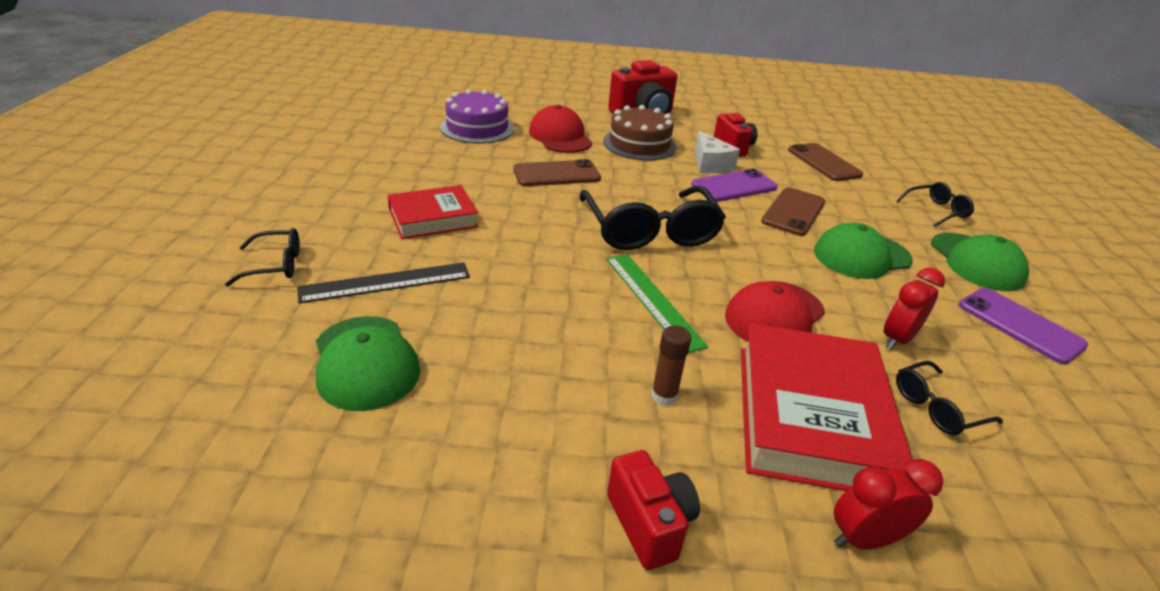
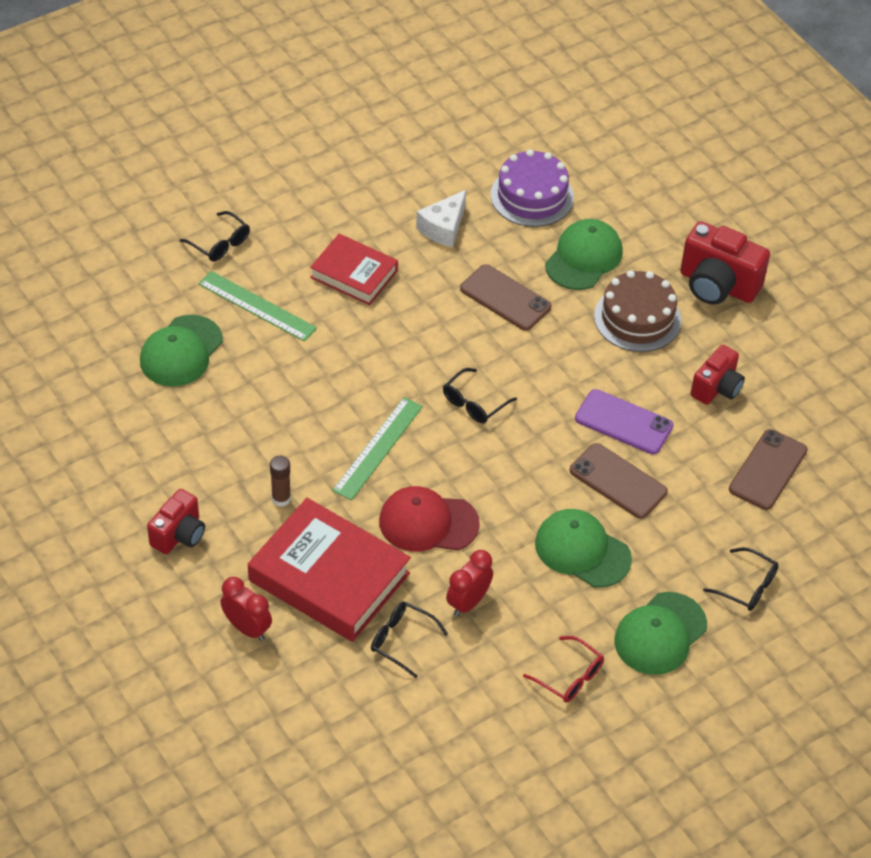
camera: 55 degrees right, 15 degrees up
black ruler [297,263,470,304] -> green ruler [198,271,317,342]
red cap [529,105,592,153] -> green cap [545,219,623,290]
black glasses [579,186,726,250] -> black glasses [443,368,517,423], size x0.49
white cheese [695,131,740,173] -> white cheese moved to [416,190,466,247]
red book [741,323,912,491] -> red book turned 60 degrees clockwise [248,498,411,642]
brown phone [761,187,825,236] -> brown phone turned 45 degrees clockwise [570,443,668,519]
red clock [884,268,945,350] -> red clock turned 60 degrees counterclockwise [446,550,493,617]
purple phone [959,288,1088,364] -> red glasses [523,636,604,703]

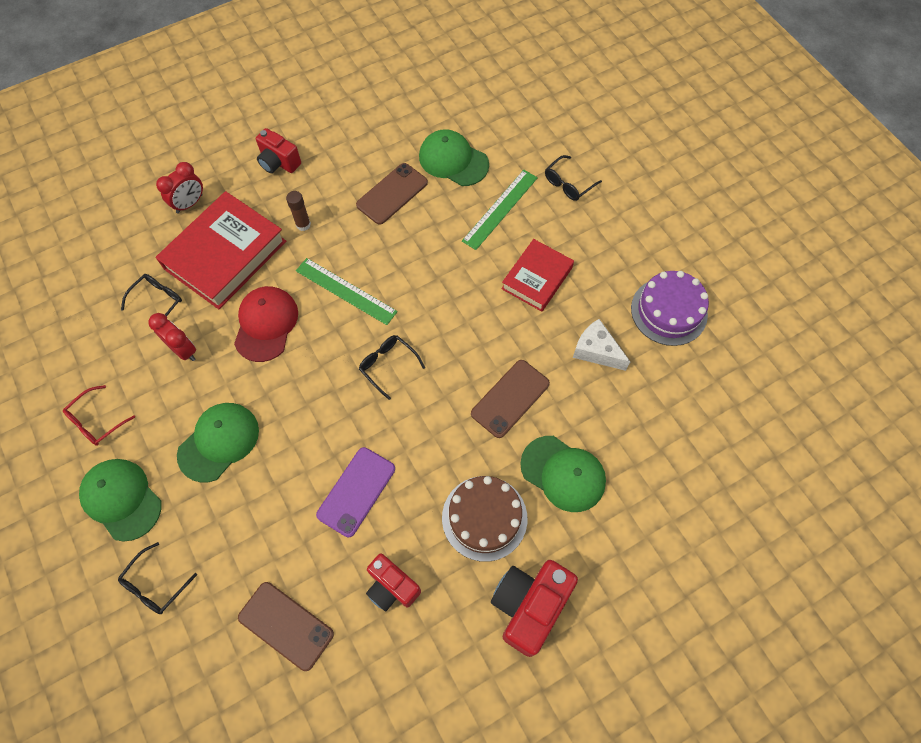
camera: 95 degrees right, 15 degrees up
purple cake [491,149,574,227] -> purple cake moved to [631,271,709,346]
brown phone [570,443,668,519] -> brown phone moved to [356,163,428,225]

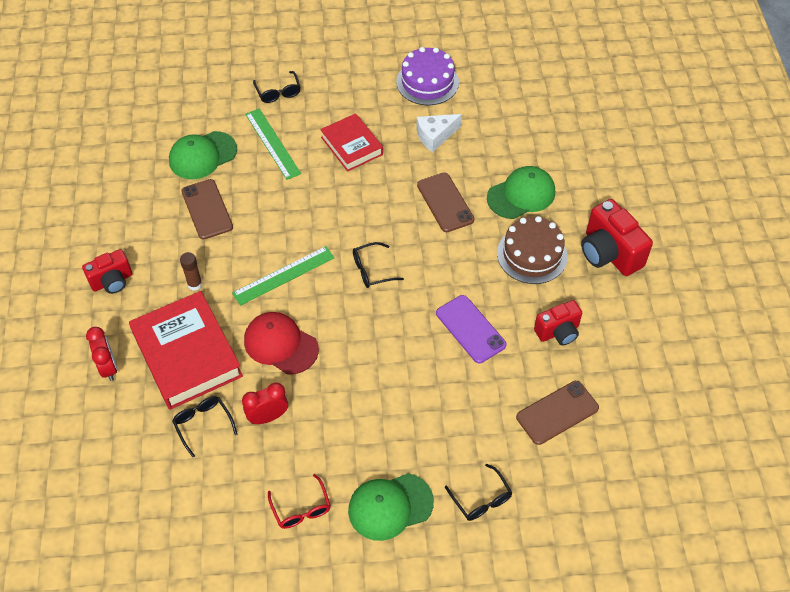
camera: 65 degrees left, 10 degrees down
green cap [177,403,259,482] -> none

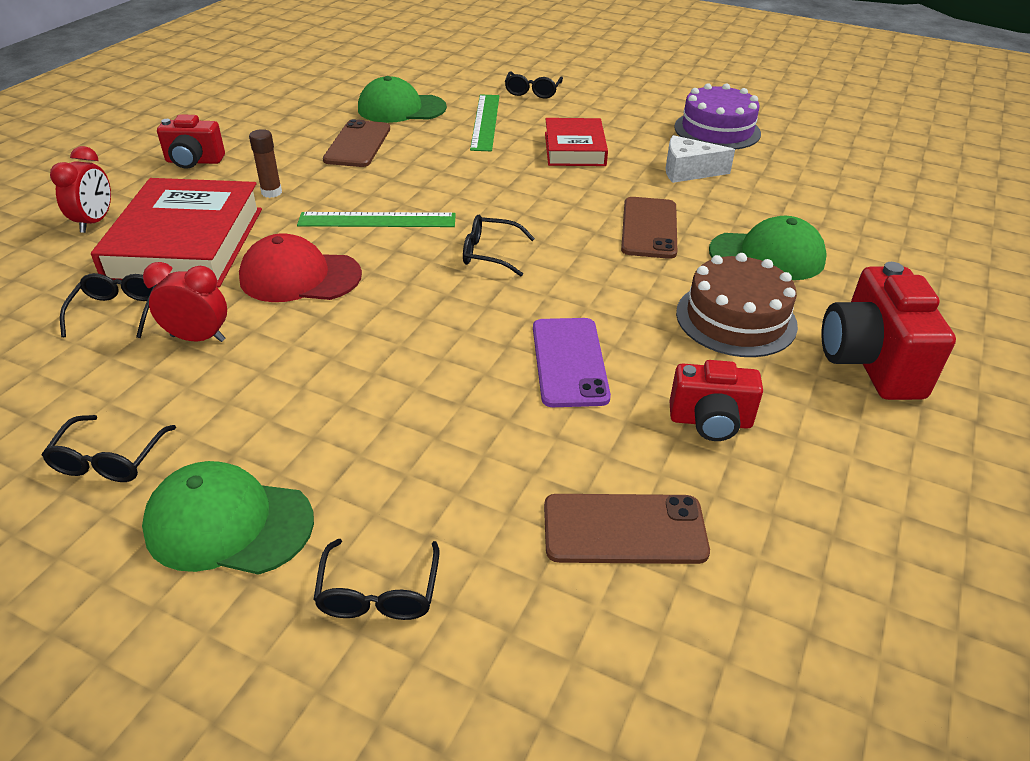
camera: 30 degrees right, 15 degrees down
red cap [244,312,319,375] -> red cap turned 60 degrees counterclockwise [239,233,362,302]
red glasses [268,474,331,529] -> black glasses [42,415,176,482]

